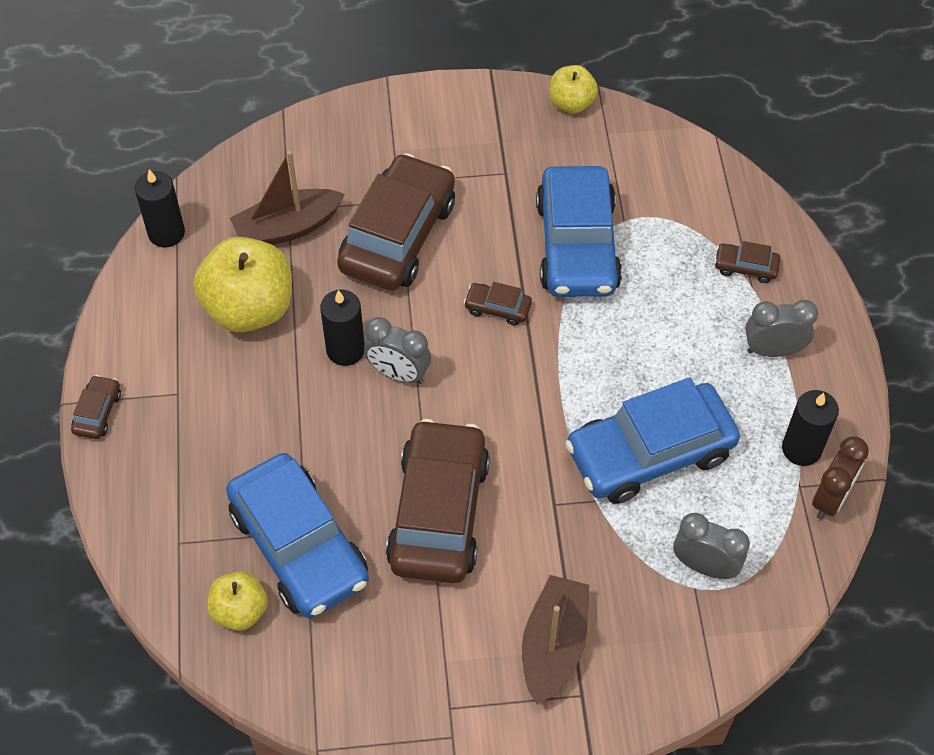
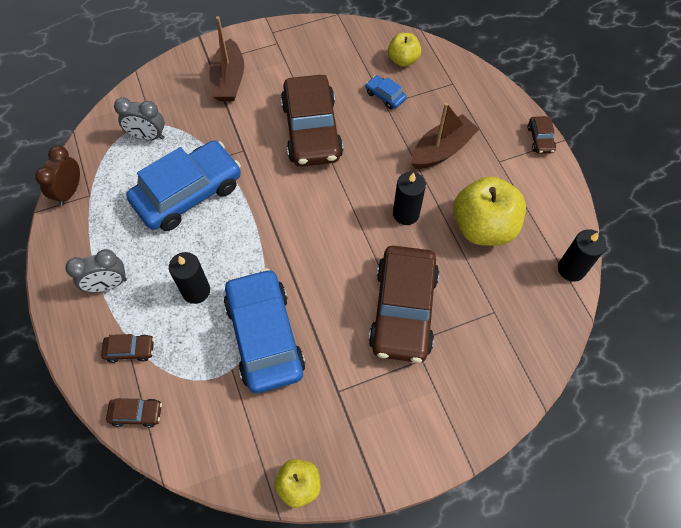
camera: 165 degrees right, 5 degrees up
blue car [226,453,369,618] -> blue car [366,75,407,109], size x0.42
brown boat [230,151,345,245] -> brown boat moved to [411,103,479,169]
grey clock [364,317,431,384] -> none
brown car [464,282,532,326] -> brown car moved to [106,398,162,428]
black candle [782,390,839,466] -> black candle moved to [169,252,210,304]

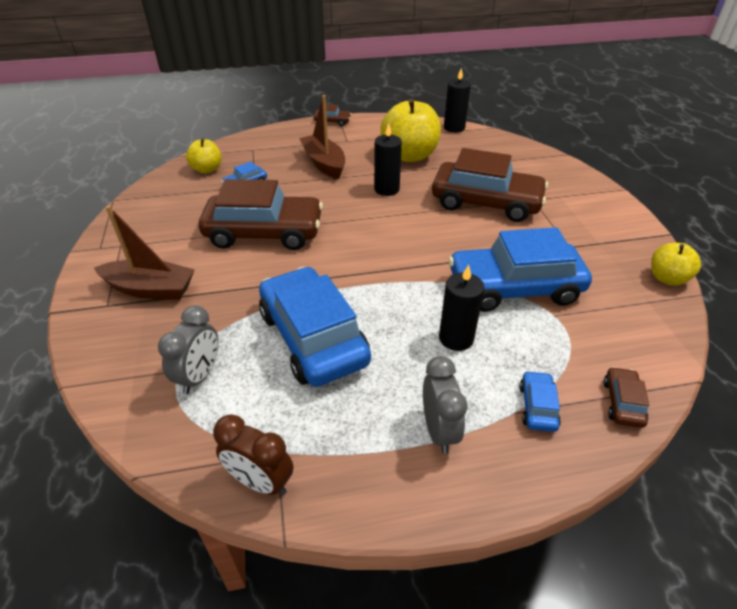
camera: 80 degrees left, 20 degrees down
brown car [101,334,154,363] -> blue car [519,371,561,432]

